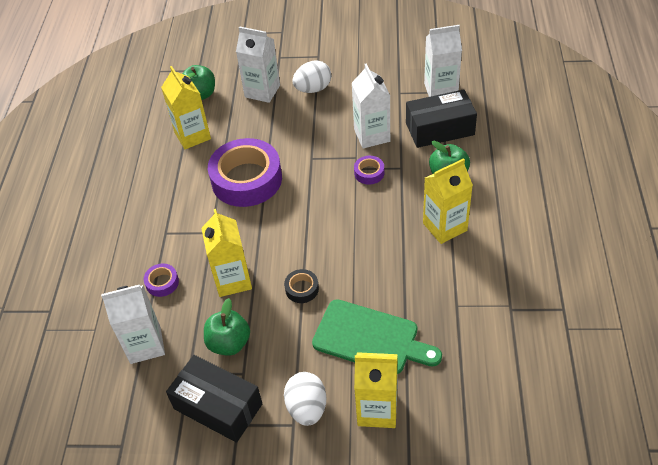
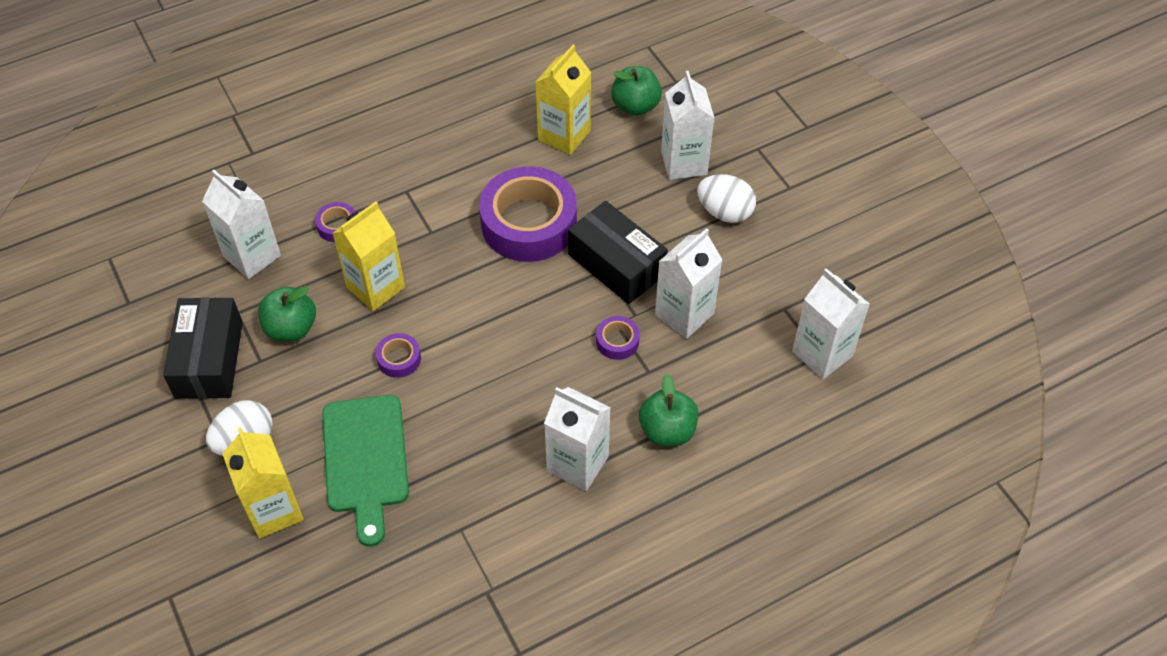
camera: 55 degrees right, 5 degrees up
black tape [284,269,319,303] -> purple tape [376,333,421,378]
black box [406,89,477,148] -> black box moved to [568,201,668,304]
yellow carton [423,158,473,244] -> white carton [544,387,611,491]

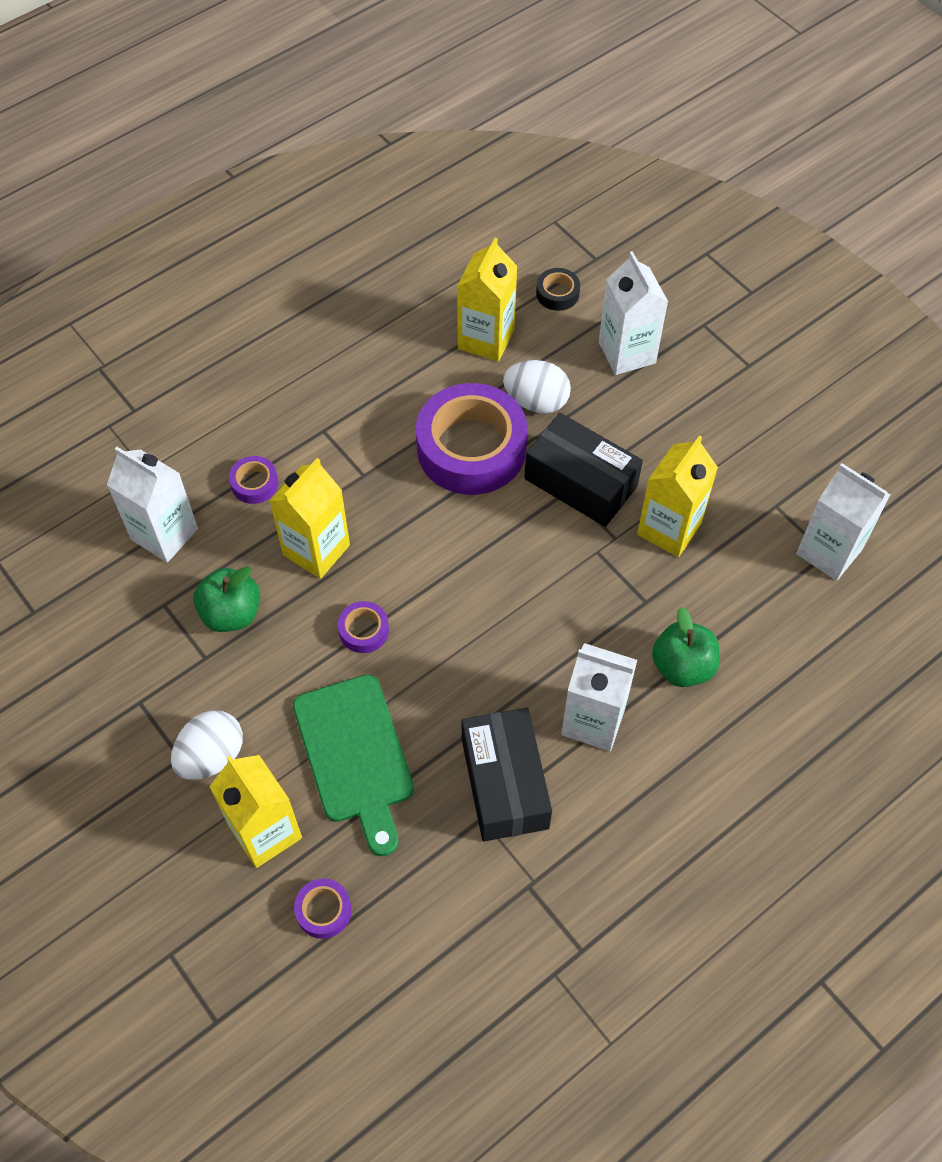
camera: 10 degrees left, 5 degrees up
black box [163,297,243,399] -> black box moved to [462,708,552,842]
purple tape [596,316,640,360] -> purple tape moved to [294,879,352,939]
green apple [611,66,662,116] -> black tape [536,268,580,311]
white carton [655,228,722,339] -> yellow carton [637,436,718,557]
white egg [697,174,756,223] -> white egg moved to [503,360,571,414]

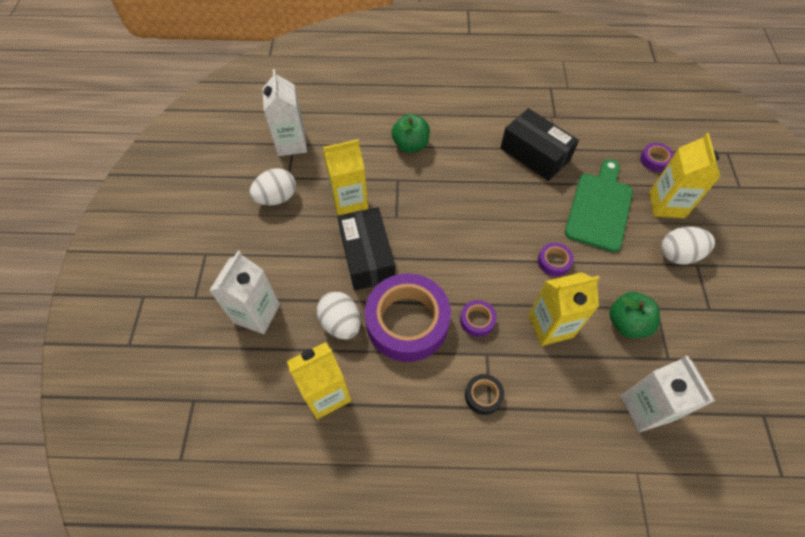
camera: 140 degrees left, 0 degrees up
purple tape [229,456,278,504] -> purple tape moved to [460,300,497,337]
black box [462,708,552,842] -> black box turned 75 degrees counterclockwise [501,108,579,181]
black tape [536,268,580,311] -> black tape moved to [465,374,504,415]
white carton [561,643,637,751] -> none
none -> white egg [250,168,296,205]

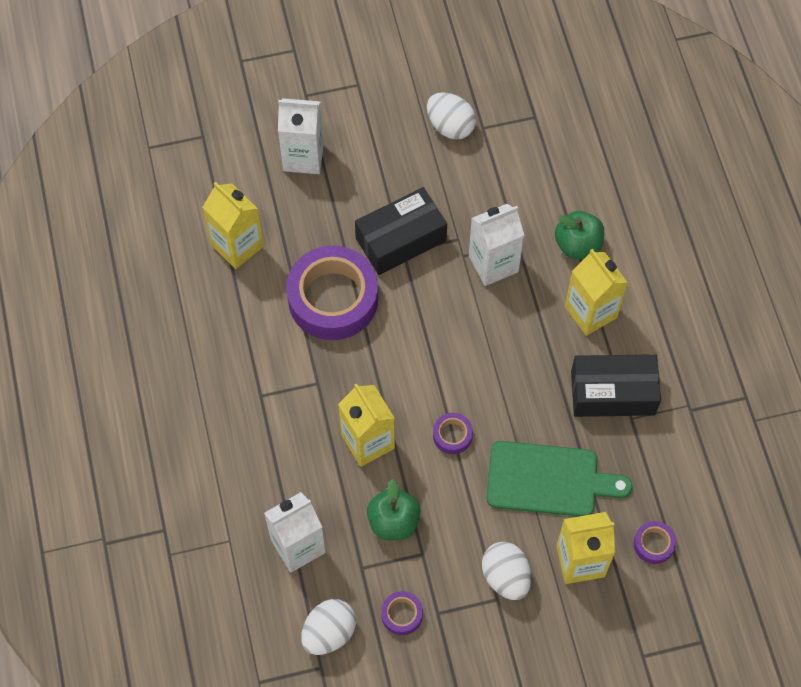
camera: 75 degrees right, 5 degrees up
white carton [262,69,307,156] -> white carton moved to [469,204,524,286]
white egg [317,292,361,340] -> white egg moved to [301,599,356,655]
yellow carton [323,139,368,215] -> yellow carton moved to [565,249,628,336]
purple tape [460,300,497,337] -> purple tape moved to [381,591,423,635]
black tape [465,374,504,415] -> none
black box [501,108,579,181] -> black box turned 60 degrees clockwise [571,354,661,417]

